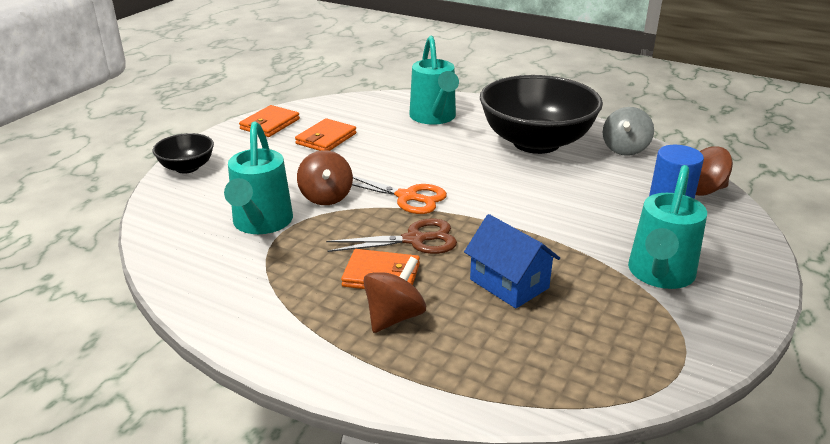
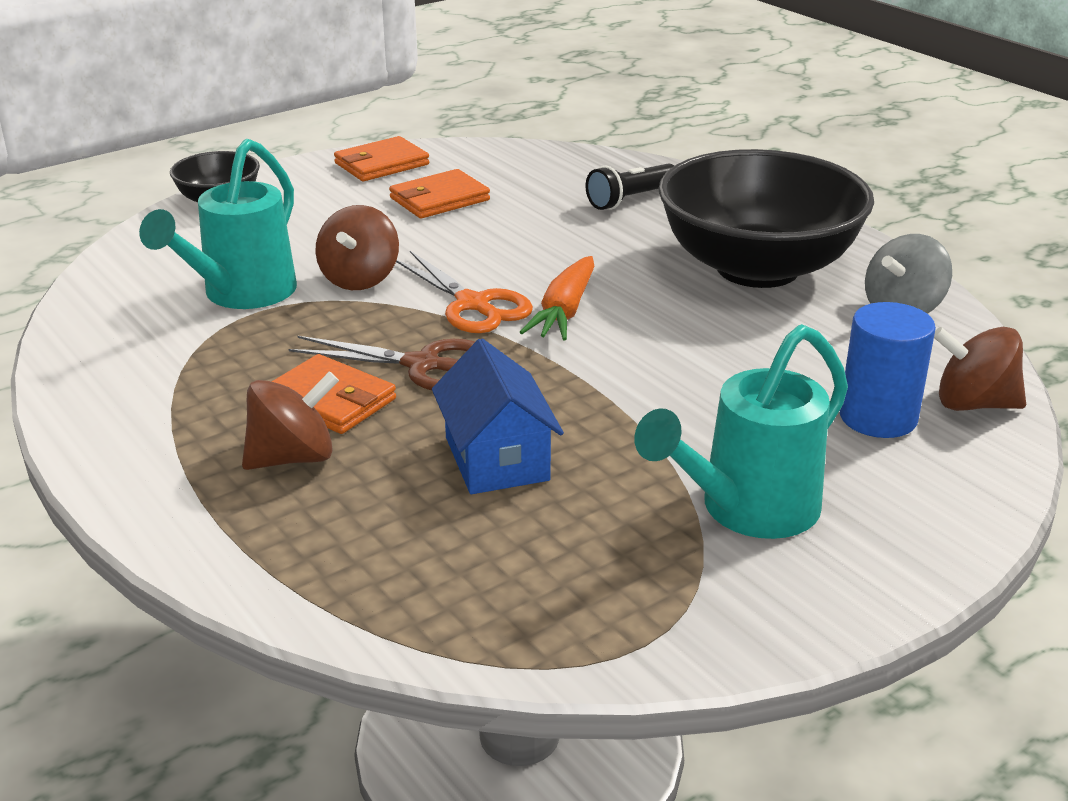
camera: 25 degrees right, 0 degrees up
turquoise watering can [409,36,459,125] -> black flashlight [586,164,674,210]
none -> orange carrot [520,256,594,340]

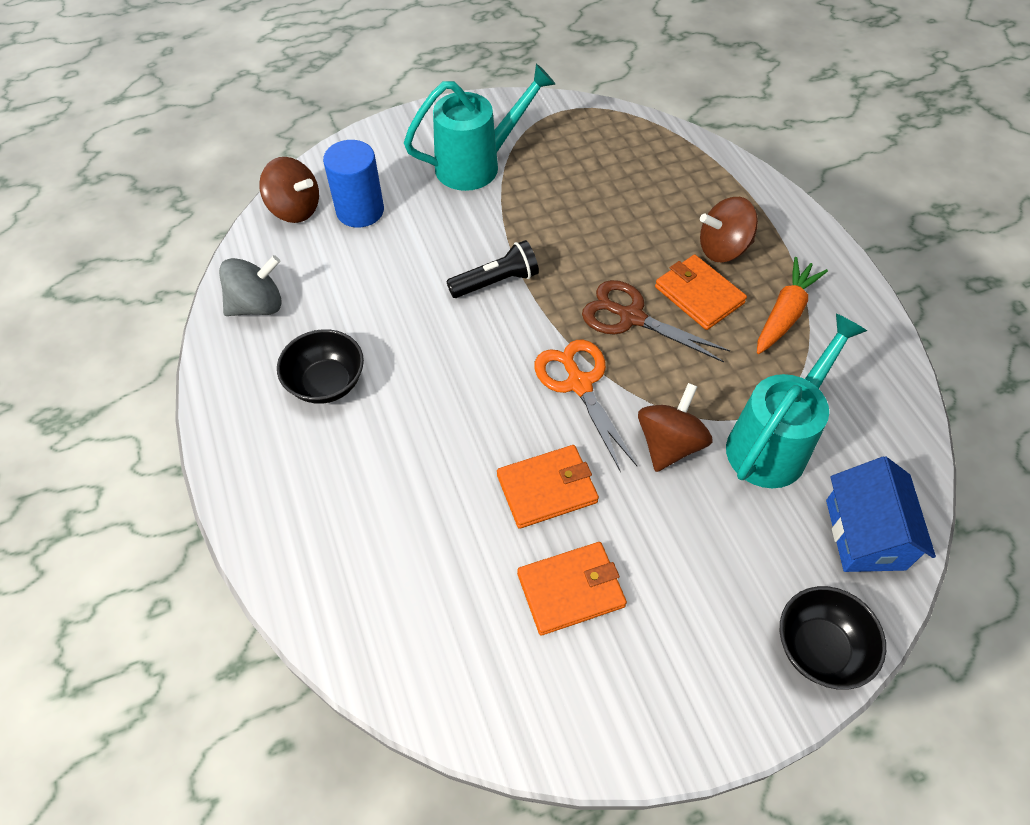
camera: 165 degrees left, 25 degrees up
orange wallet [334,136,429,181] -> orange wallet moved to [497,445,599,529]
blue house [432,339,564,494] -> blue house moved to [826,456,936,572]
orange carrot [520,256,594,340] -> orange carrot moved to [757,257,828,354]
black flashlight [586,164,674,210] -> black flashlight moved to [446,240,539,298]
black bowl [658,149,874,288] -> black bowl [277,329,364,404], size x0.47

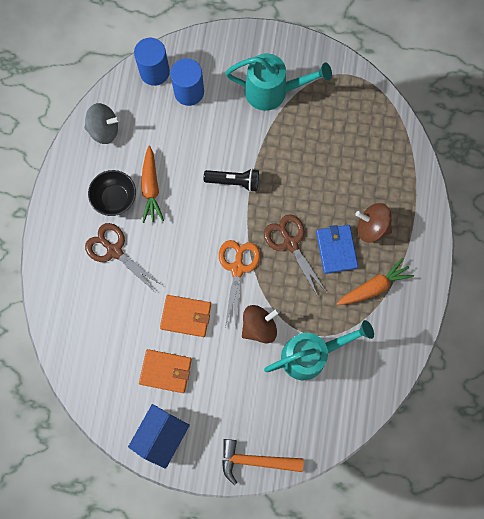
camera: 30 degrees right, 20 degrees up
brown spinning top [259,157,319,223] -> blue cylinder [134,38,170,86]
orange wallet [655,255,747,330] -> blue wallet [316,225,358,274]
black bowl [780,586,886,690] -> orange hammer [222,439,303,485]
blue house [826,456,936,572] -> blue house moved to [128,404,190,469]
none -> brown scissors [85,223,163,293]
none -> orange carrot [141,146,164,223]

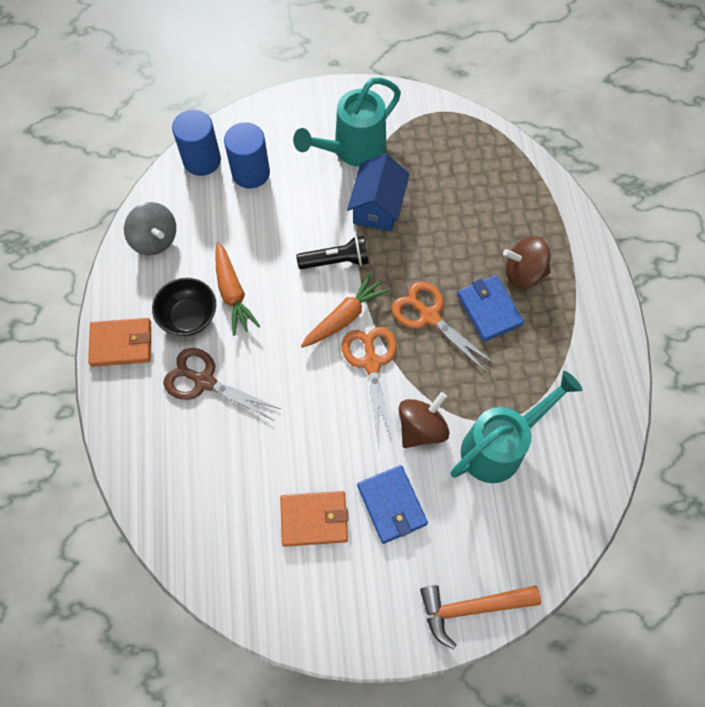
camera: 15 degrees left, 10 degrees down
grey spinning top [84,103,121,144] -> grey spinning top turned 60 degrees clockwise [124,202,176,255]
blue house [128,404,190,469] -> blue house moved to [347,153,410,232]
orange wallet [160,295,211,337] -> orange wallet moved to [88,318,151,367]
turquoise watering can [225,53,332,111] -> turquoise watering can turned 150 degrees clockwise [293,77,401,167]
brown scissors [264,214,327,297] -> orange scissors [392,282,495,372]
orange carrot [337,258,414,305] -> orange carrot moved to [301,272,390,348]
none -> blue wallet [357,465,428,544]

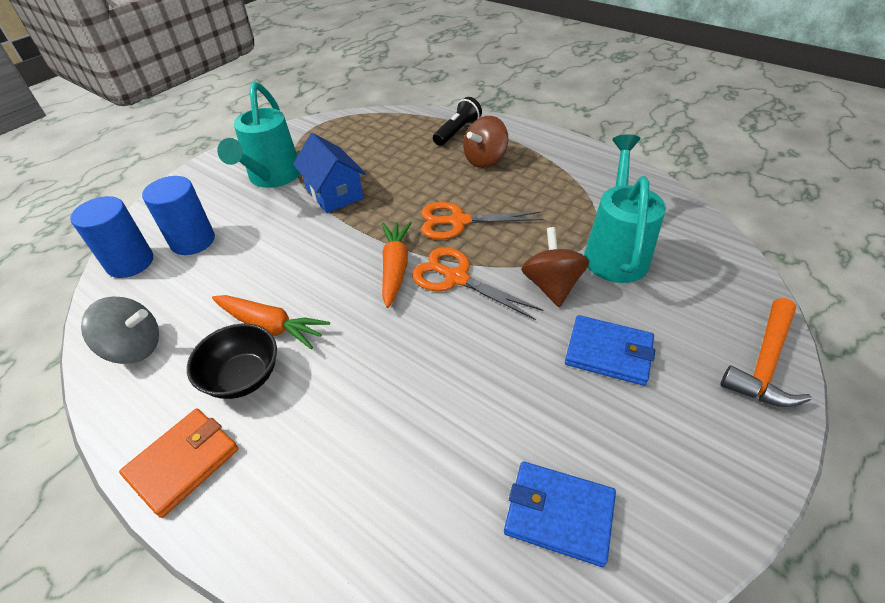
camera: 45 degrees left, 20 degrees down
brown scissors [163,348,280,420] -> none
orange wallet [280,491,349,547] -> none
black flashlight [296,236,369,269] -> black flashlight moved to [433,97,482,146]
blue wallet [457,275,524,342] -> blue wallet moved to [504,461,616,567]

